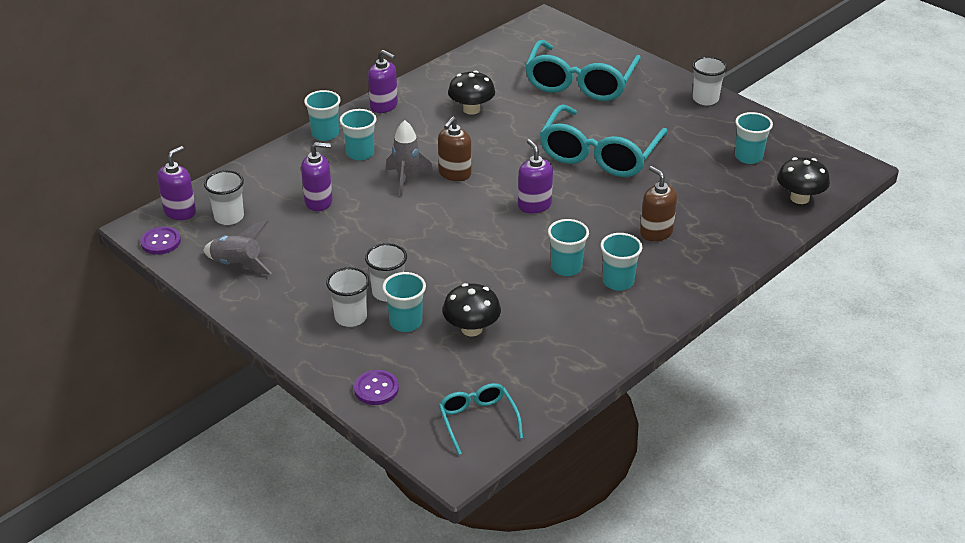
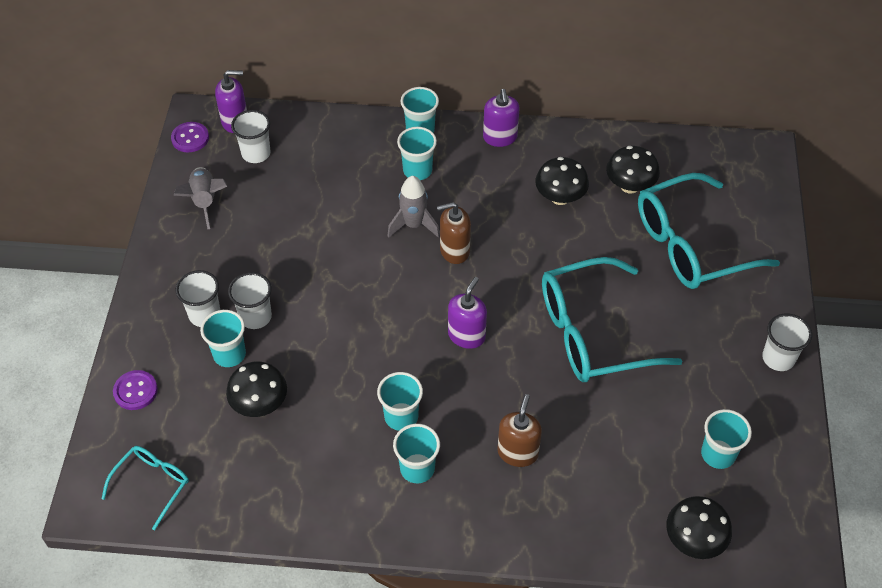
camera: 50 degrees right, 15 degrees up
purple soap dispenser [301,142,333,211] -> none
none -> black mushroom [606,146,660,194]

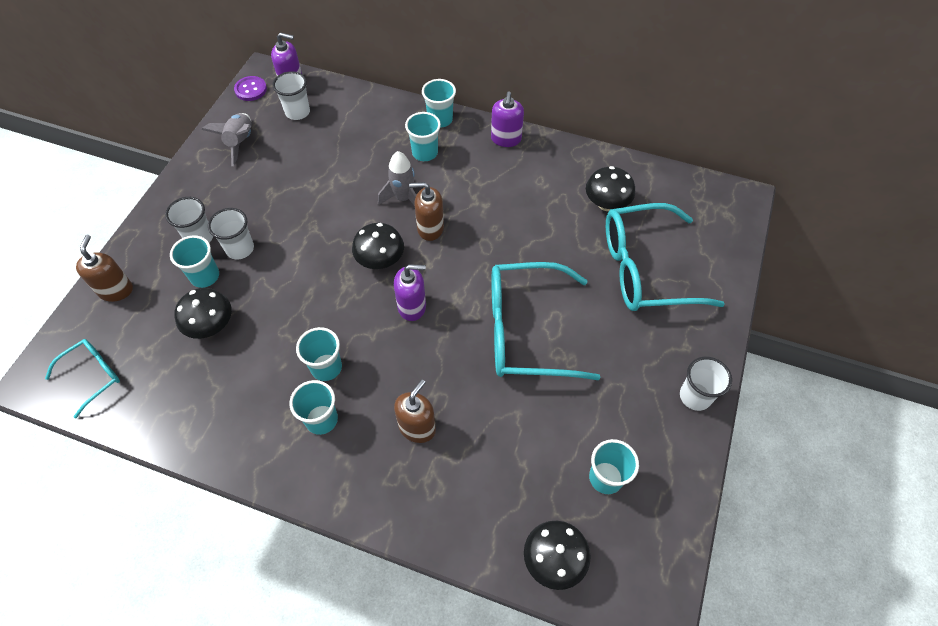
camera: 15 degrees right, 5 degrees up
purple button [113,370,158,410] -> brown soap dispenser [76,235,133,302]
purple soap dispenser [448,277,487,349] -> purple soap dispenser turned 45 degrees clockwise [394,264,426,321]
black mushroom [535,157,589,205] -> black mushroom moved to [352,223,404,269]

